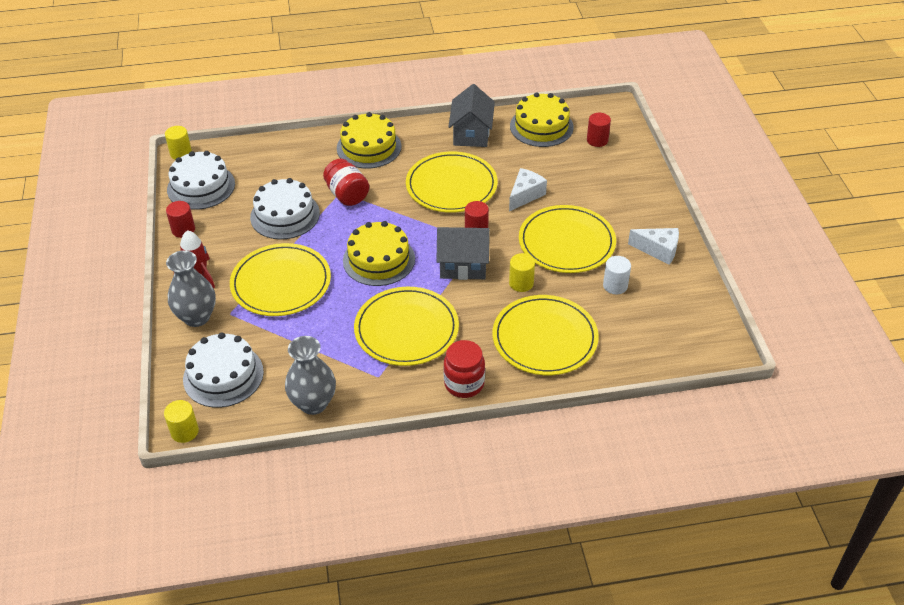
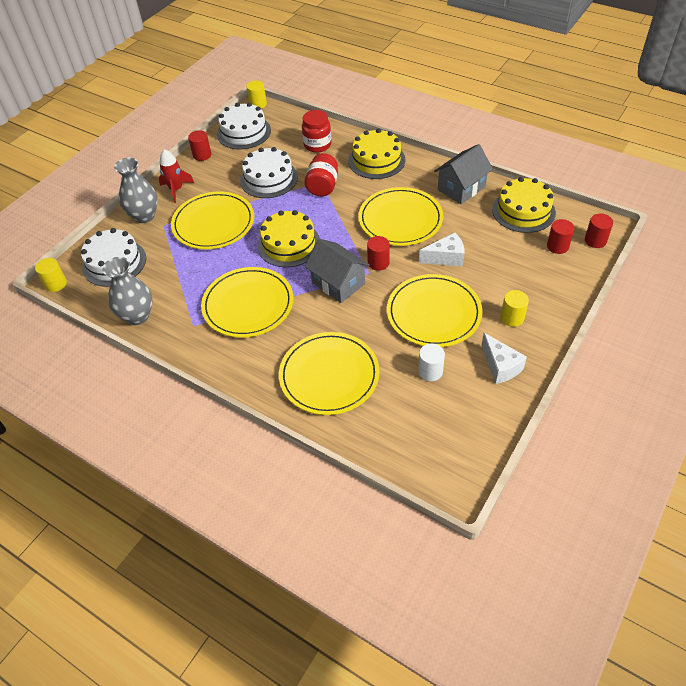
camera: 45 degrees right, 5 degrees up
red jar [443,340,485,398] -> red jar moved to [302,110,331,153]
yellow cylinder [509,253,535,292] -> yellow cylinder moved to [501,290,529,327]
none -> red cylinder [585,214,613,248]

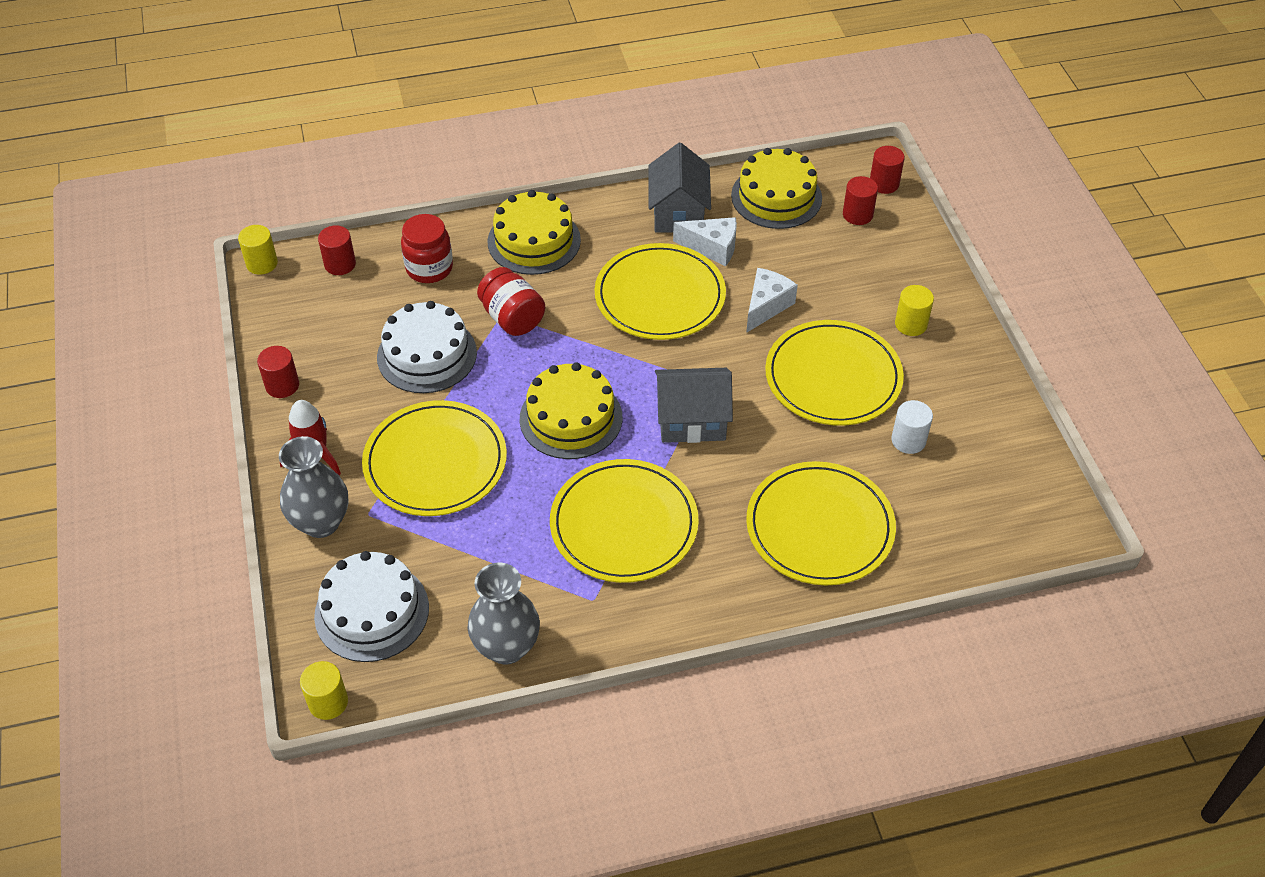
camera: 50 degrees left, 0 degrees up
white cake [217,103,271,150] -> none
red cylinder [367,236,390,271] -> red cylinder moved to [318,225,356,275]
white cheese [482,333,527,384] -> white cheese moved to [673,217,737,266]

